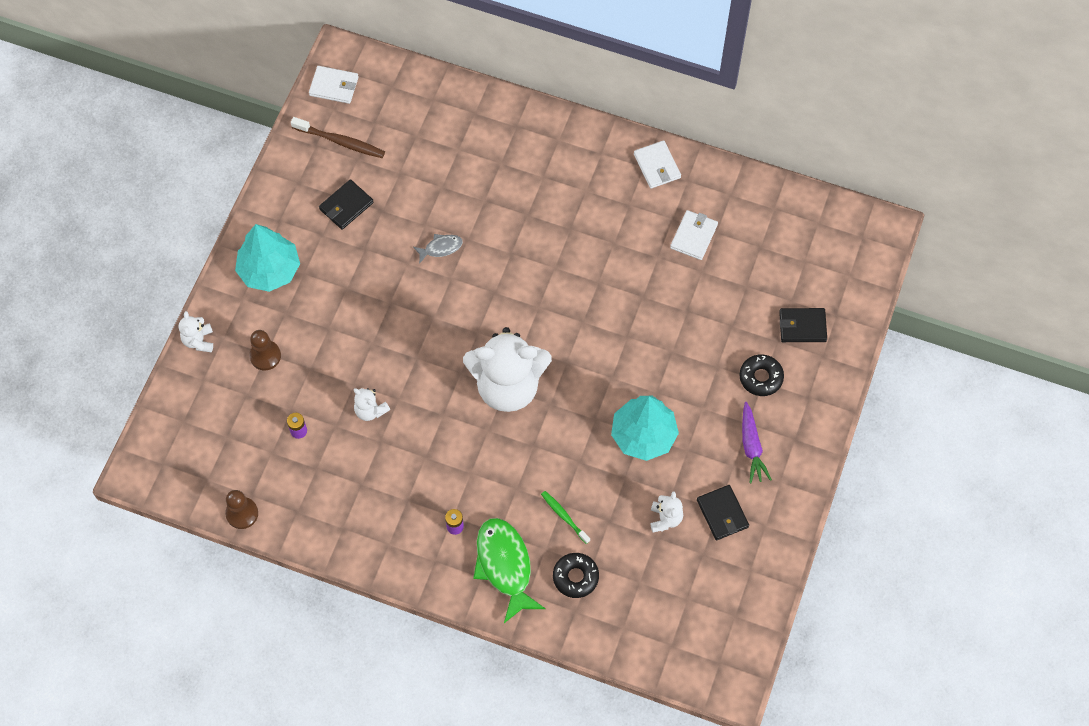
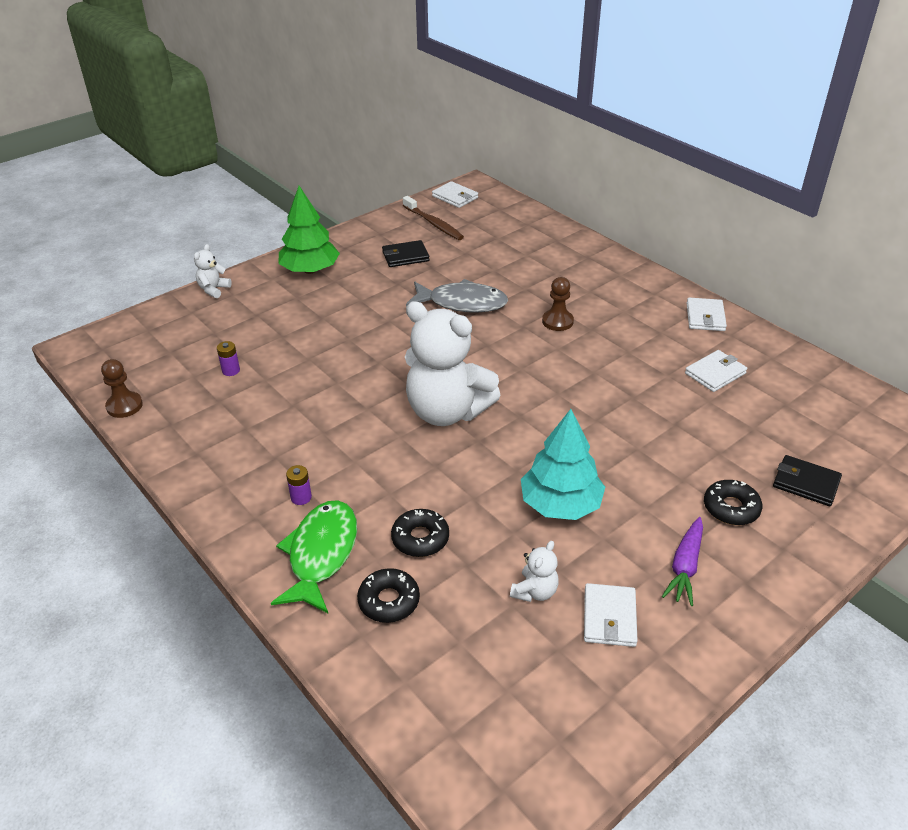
camera: 30 degrees right, 25 degrees down
turquoise tree [235,224,300,292] -> green tree [278,186,340,274]
brown pawn [249,330,281,370] -> brown pawn moved to [542,277,574,331]
white teddy bear [354,388,390,421] -> none
grey fish [413,234,463,264] -> grey fish [406,279,508,313], size x2.02
green toothbrush [541,491,590,544] -> black donut [391,509,449,557]
black wallet [697,485,749,540] -> white wallet [584,583,638,647]

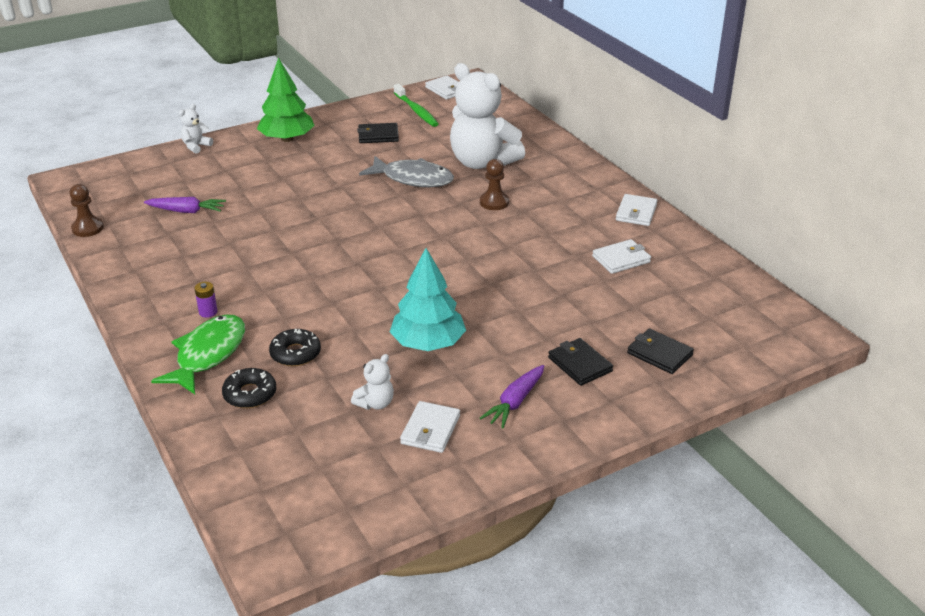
camera: 10 degrees right, 5 degrees down
purple battery [217,341,240,376] -> purple carrot [144,197,226,213]
brown toothbrush [403,196,464,240] -> green toothbrush [394,84,439,127]
white teddy bear [405,301,501,426] -> white teddy bear moved to [450,63,525,169]
black donut [704,480,762,525] -> black wallet [548,338,613,386]

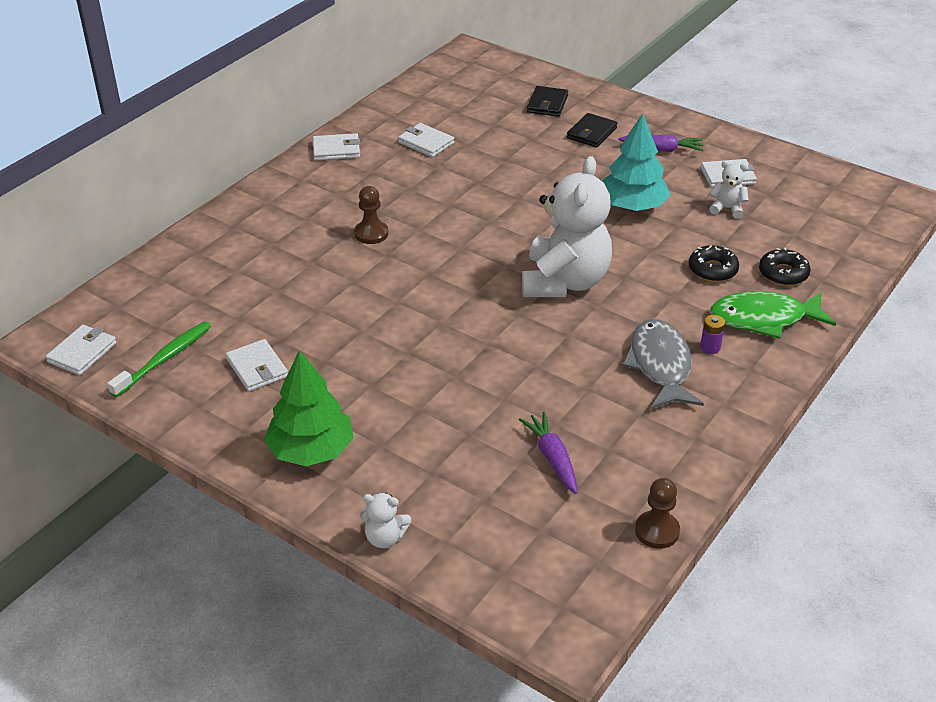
camera: 115 degrees left, 5 degrees up
black wallet [357,123,399,143] -> white wallet [226,339,288,391]
grey fish [359,156,454,187] -> grey fish moved to [622,319,704,409]
white teddy bear [450,63,525,169] -> white teddy bear moved to [522,156,612,297]

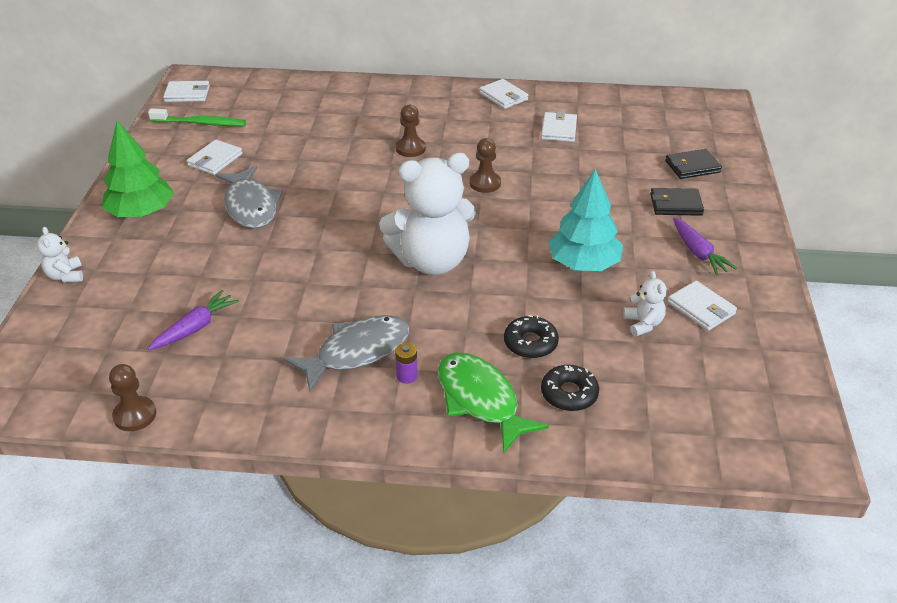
camera: 60 degrees right, 0 degrees up
none -> grey fish [215,165,283,228]
none -> brown pawn [469,138,501,193]

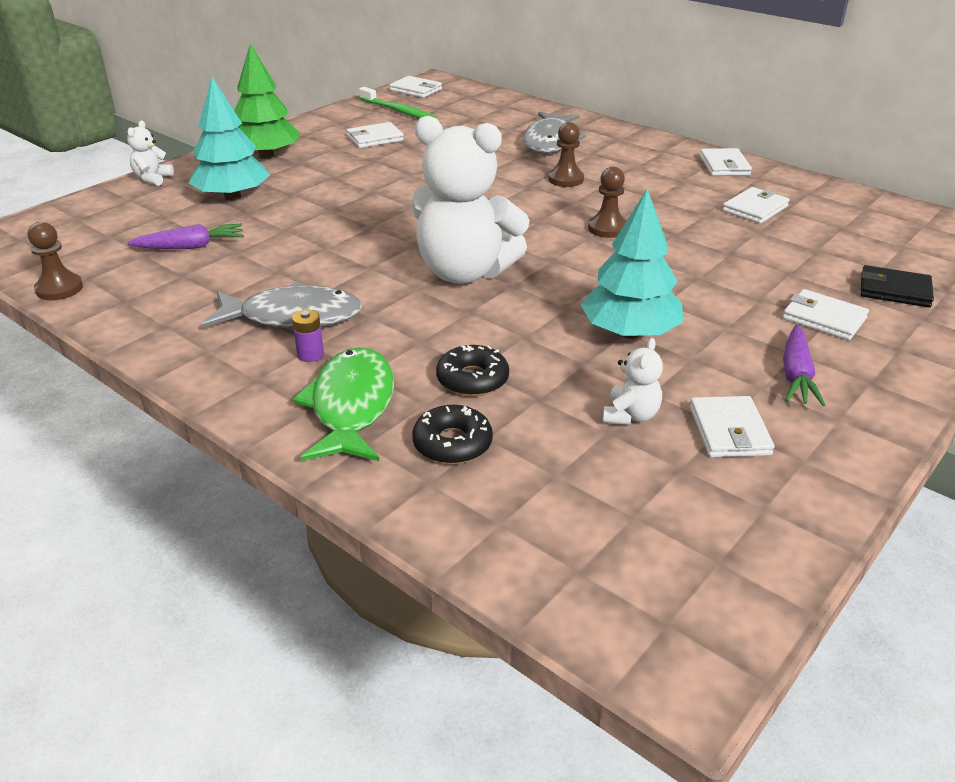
camera: 35 degrees right, 5 degrees down
grey fish [215,165,283,228] -> grey fish moved to [523,111,586,154]
black wallet [650,188,704,216] -> white wallet [783,289,869,340]
none -> turquoise tree [188,77,270,201]

